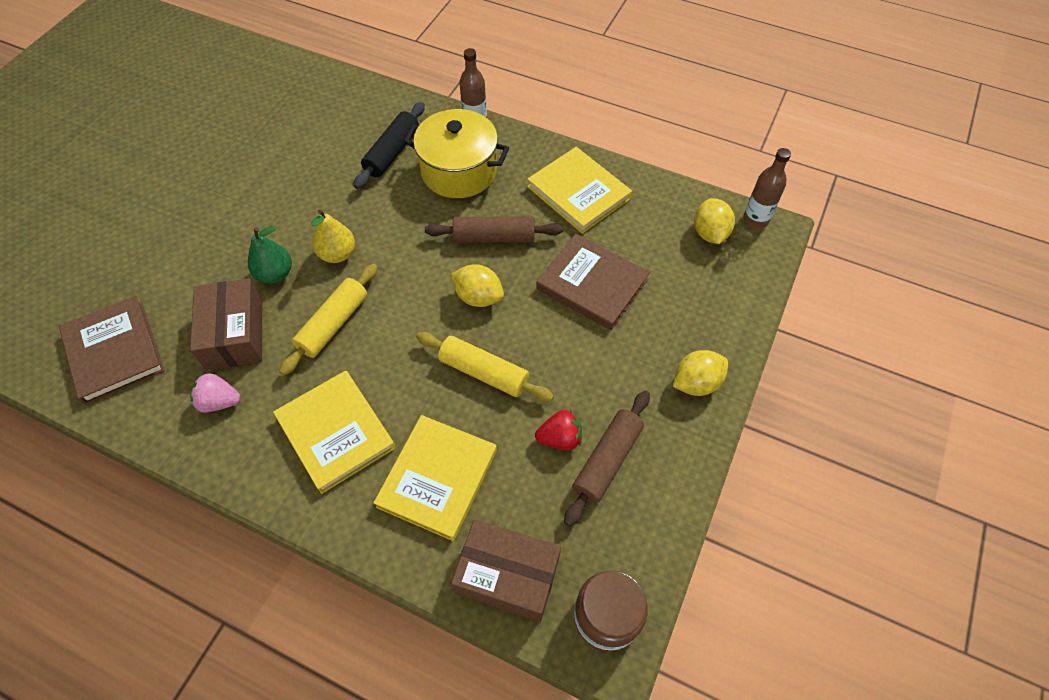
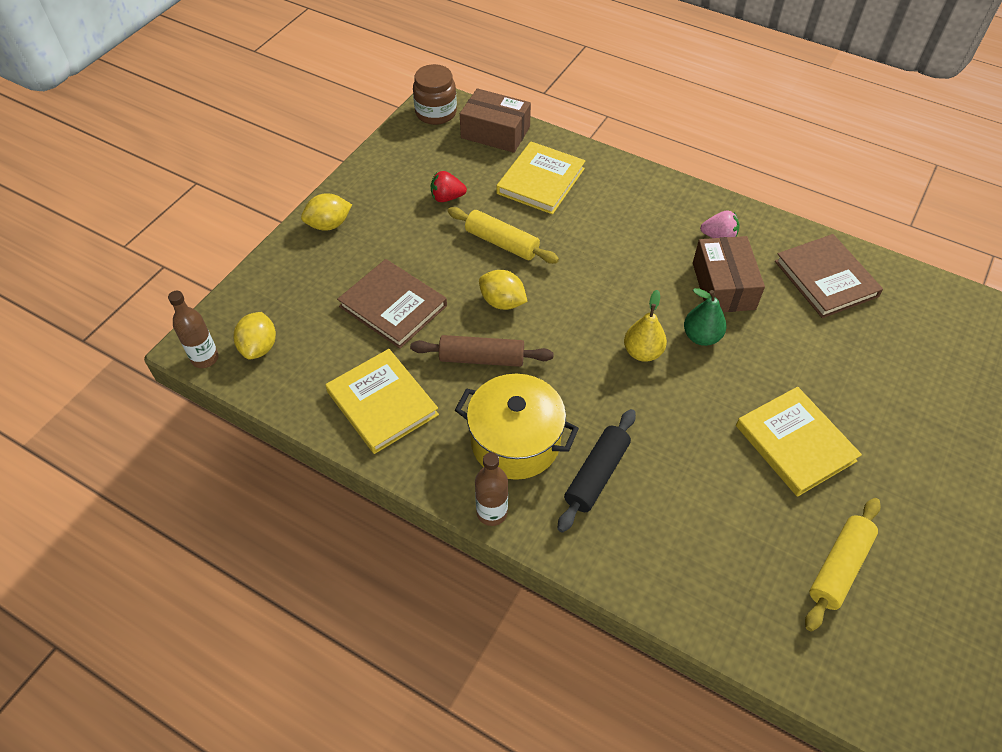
camera: 175 degrees left, 5 degrees down
yellow book [273,371,395,494] -> yellow book moved to [736,387,862,497]
yellow rolling pin [279,264,378,375] -> yellow rolling pin moved to [805,498,881,631]
brown rolling pin [564,390,650,527] -> none

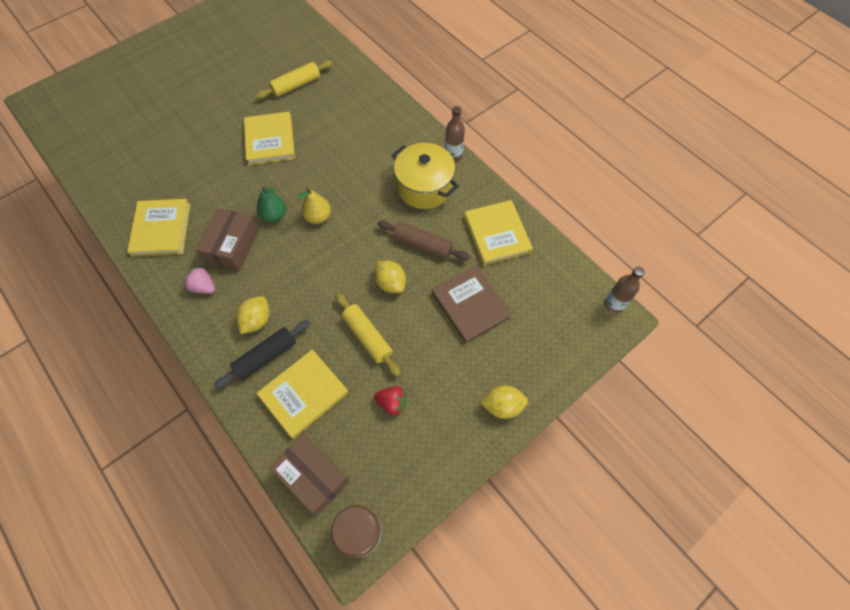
camera: 160 degrees left, 10 degrees up
yellow lemon [233,312,276,359] -> yellow lemon moved to [236,296,270,334]
black rolling pin [558,409,636,533] -> black rolling pin moved to [214,320,311,389]
brown book [775,234,883,318] -> yellow book [127,199,190,257]

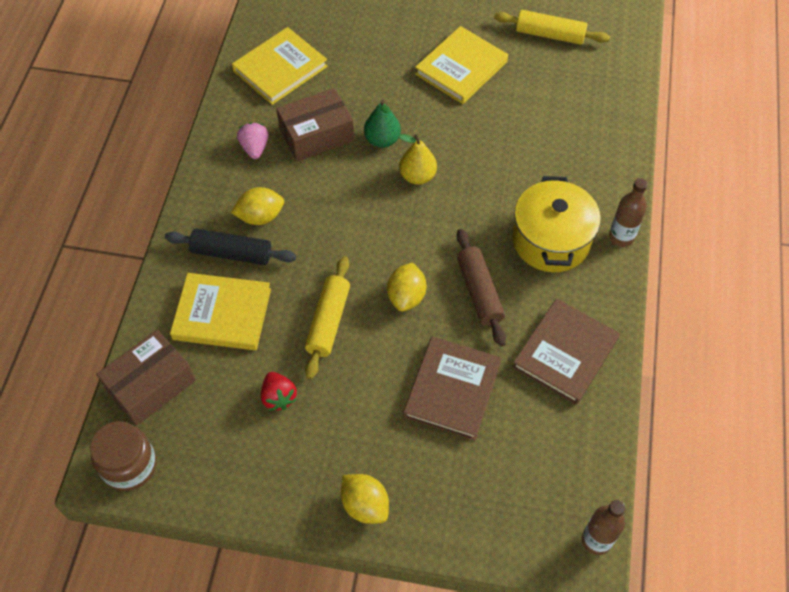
camera: 50 degrees right, 5 degrees down
brown box [270,434,350,515] -> brown box turned 45 degrees clockwise [96,330,196,426]
yellow book [464,200,533,266] -> brown book [512,299,620,405]

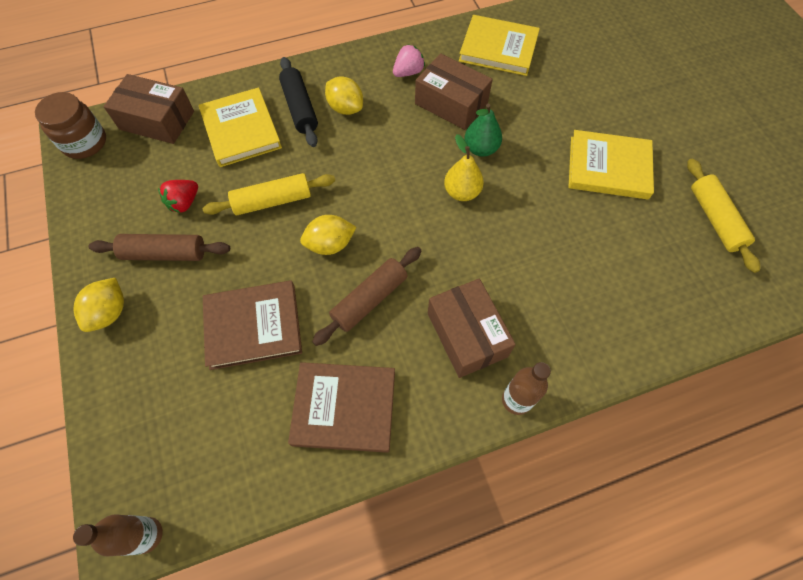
camera: 60 degrees right, 5 degrees up
yellow pot [512,176,601,272] -> brown box [428,279,516,378]
none -> brown rolling pin [88,234,230,261]

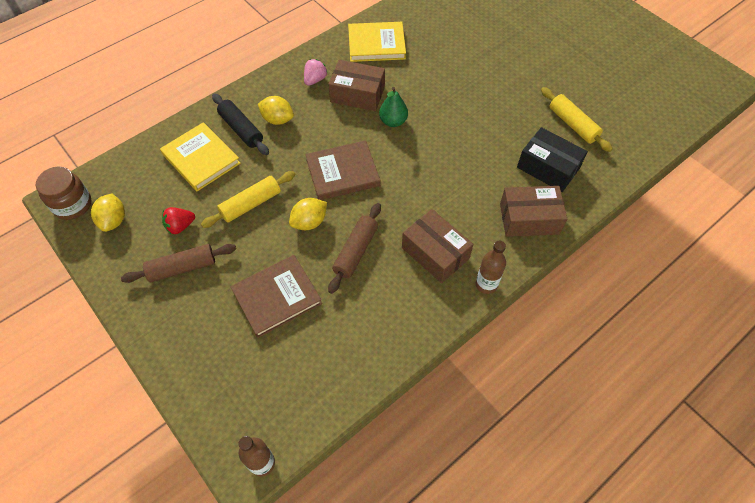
camera: 20 degrees left, 5 degrees down
yellow lemon [74,278,124,332] -> yellow lemon moved to [91,194,125,232]
brown box [103,74,194,144] -> brown box moved to [500,186,567,237]
red strawberry [158,180,198,213] -> red strawberry turned 45 degrees clockwise [162,207,195,234]
brown book [288,362,395,453] -> brown book moved to [305,140,380,200]
yellow pear [444,134,484,201] -> none
yellow book [568,130,654,199] -> none
none -> black box [517,127,588,192]

